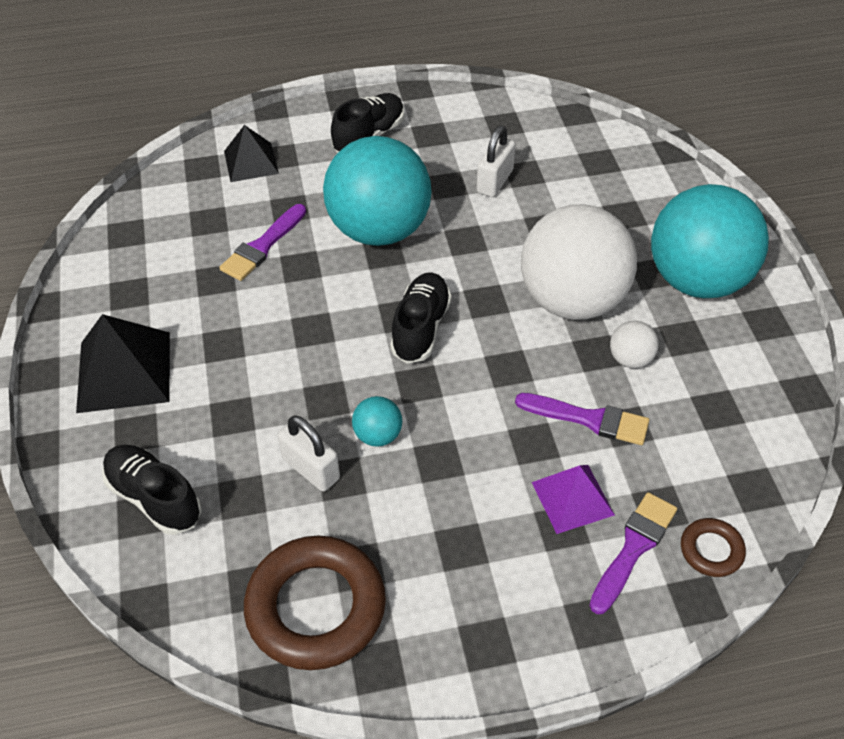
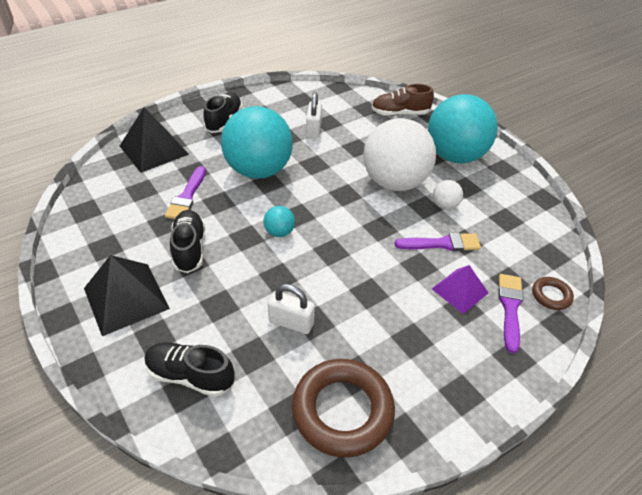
camera: 25 degrees left, 5 degrees down
black pyramid [224,125,279,182] -> black pyramid [120,107,189,173], size x1.57
turquoise ball [352,396,402,447] -> turquoise ball moved to [264,206,295,237]
black shoe [390,273,452,364] -> black shoe moved to [170,210,205,273]
none -> brown shoe [371,84,434,116]

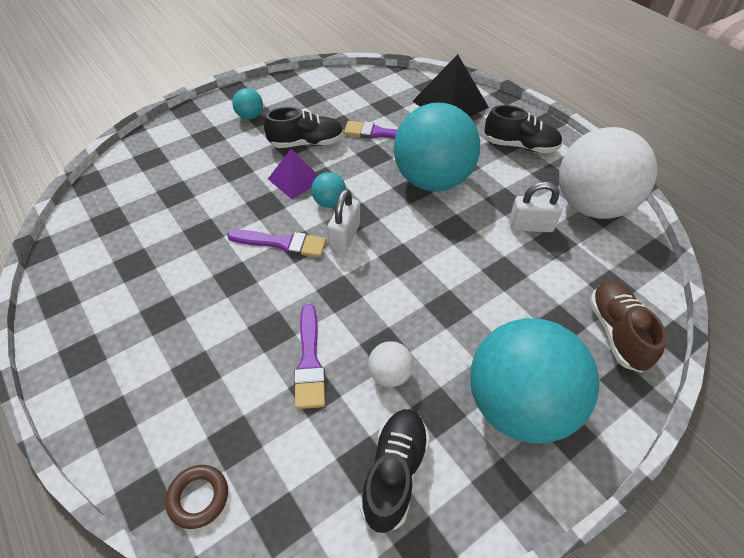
camera: 90 degrees right, 5 degrees up
black pyramid [84,255,170,336] -> turquoise ball [232,88,263,120]
black shoe [144,342,234,397] -> black shoe moved to [360,409,430,533]
white padlock [268,284,315,334] -> white padlock moved to [327,189,360,253]
brown ring [292,359,395,458] -> none
white ball [363,118,436,191] -> white ball moved to [559,127,657,219]
purple pyramid [432,265,488,314] -> purple pyramid moved to [268,149,318,199]
purple brush [498,274,523,353] -> purple brush moved to [227,230,326,257]

